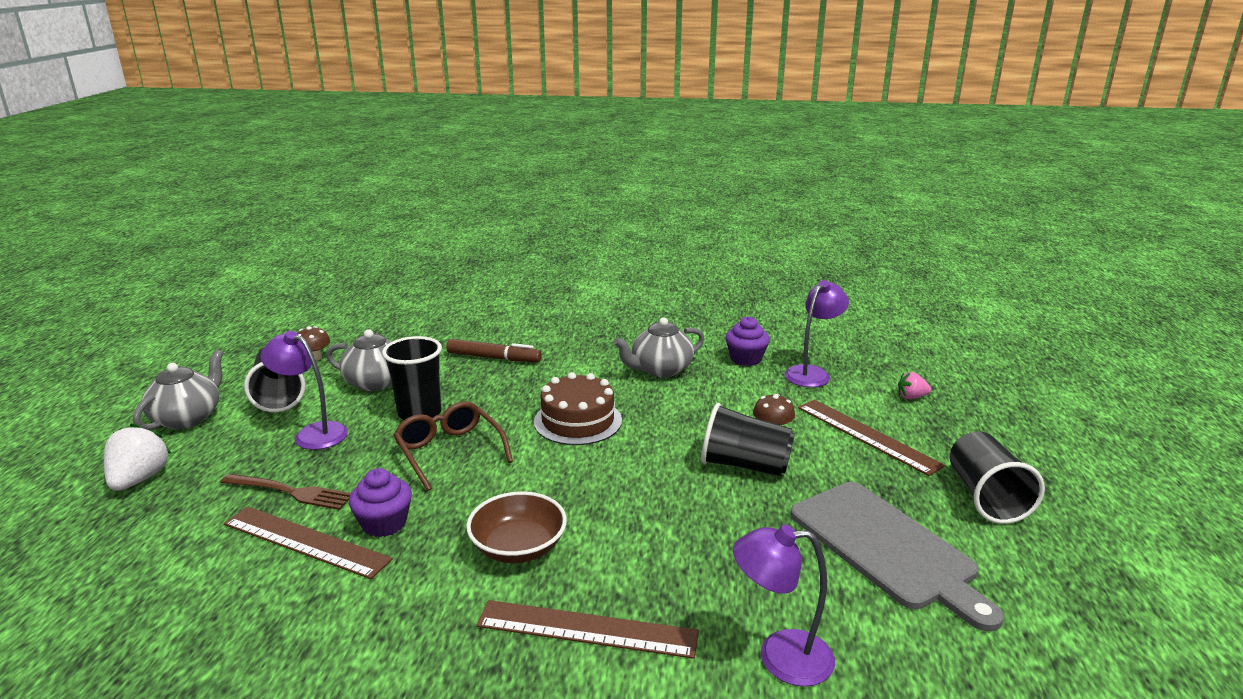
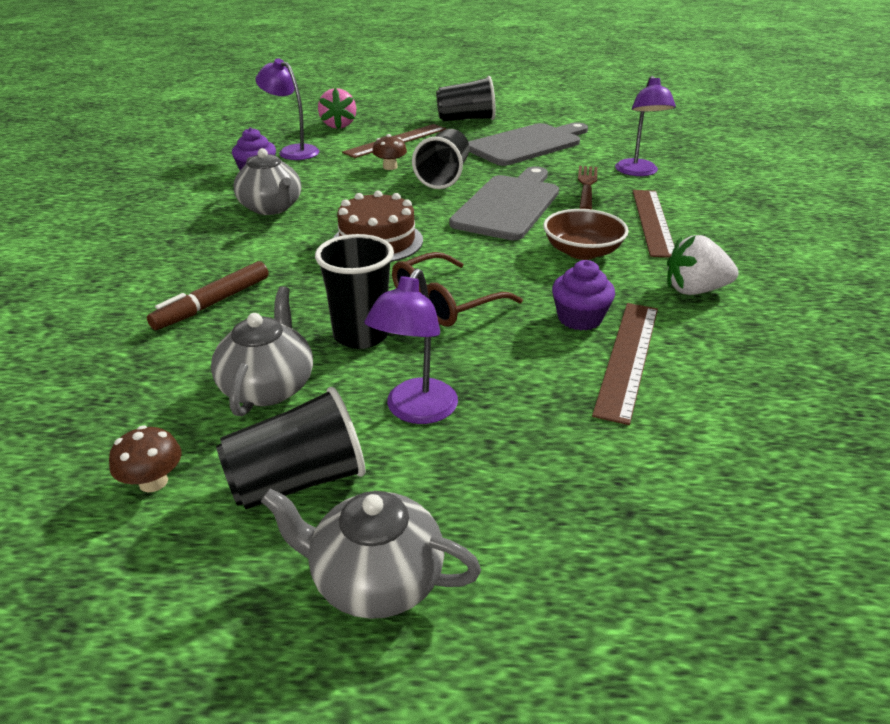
camera: 95 degrees left, 10 degrees up
white strawberry [104,423,172,491] -> white strawberry moved to [667,235,739,295]
brown fork [220,474,351,510] -> brown fork moved to [578,166,597,209]
brown marker [446,339,542,362] -> brown marker turned 150 degrees counterclockwise [147,261,268,330]
pink strawberry [898,372,931,399] -> pink strawberry [318,88,356,129], size x1.75
none -> grey cutting board [449,166,559,240]

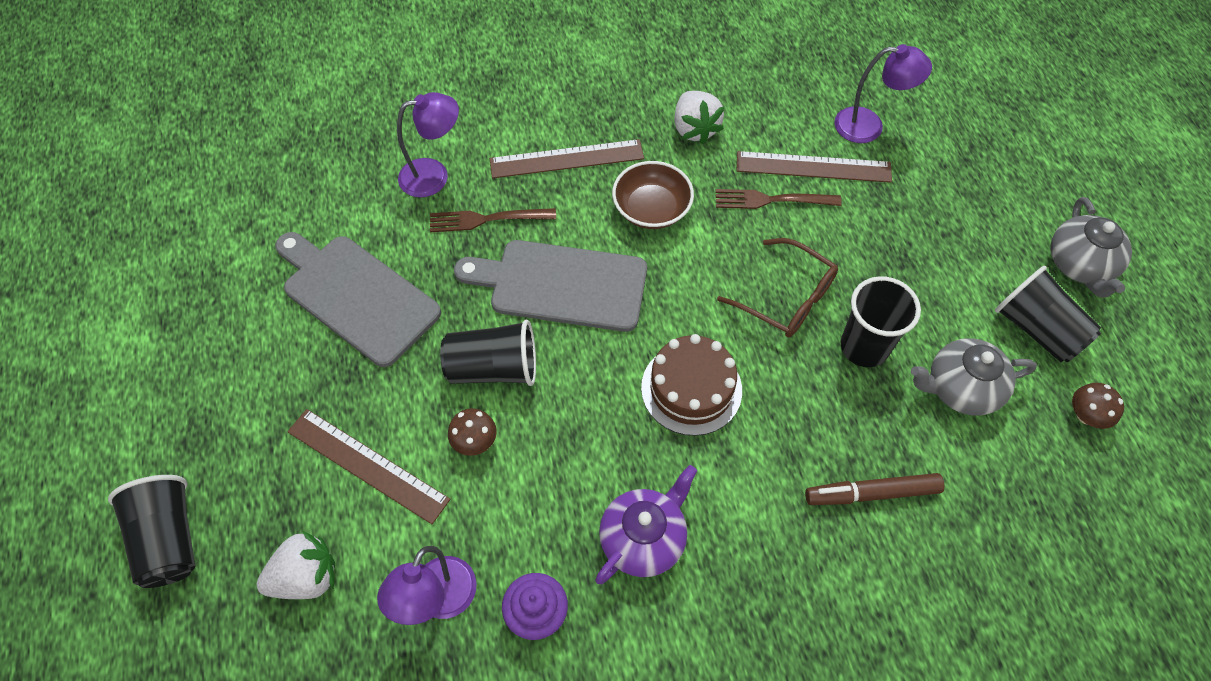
camera: 105 degrees left, 25 degrees up
brown marker [147,261,268,330] -> brown marker turned 150 degrees clockwise [805,473,944,505]
grey teapot [234,148,301,215] -> purple teapot [595,465,697,584]
pink strawberry [318,88,356,129] -> white strawberry [257,531,335,599]
purple lamp [364,268,458,424] -> purple lamp moved to [834,44,932,143]
black cup [436,76,496,121] -> black cup moved to [108,475,195,588]
purple cupcake [552,260,615,331] -> brown fork [716,189,842,209]

